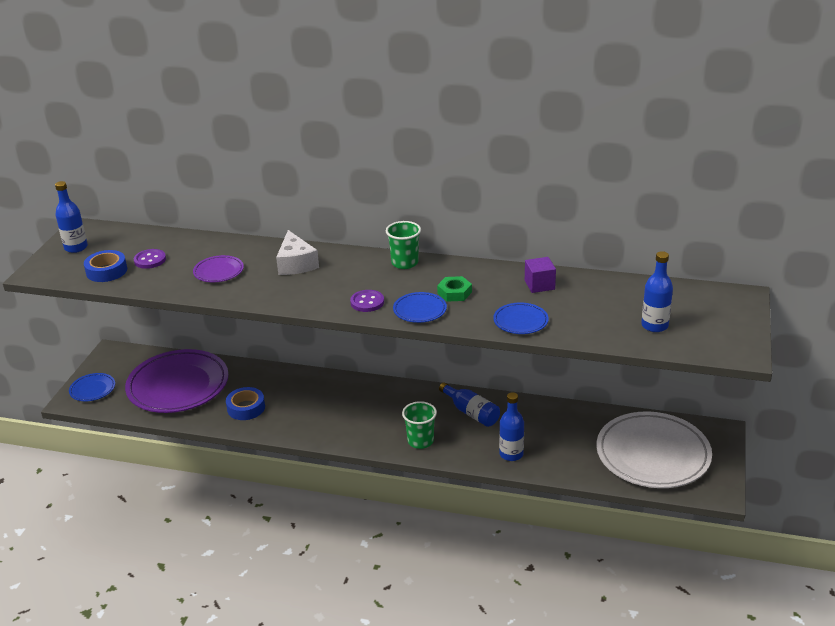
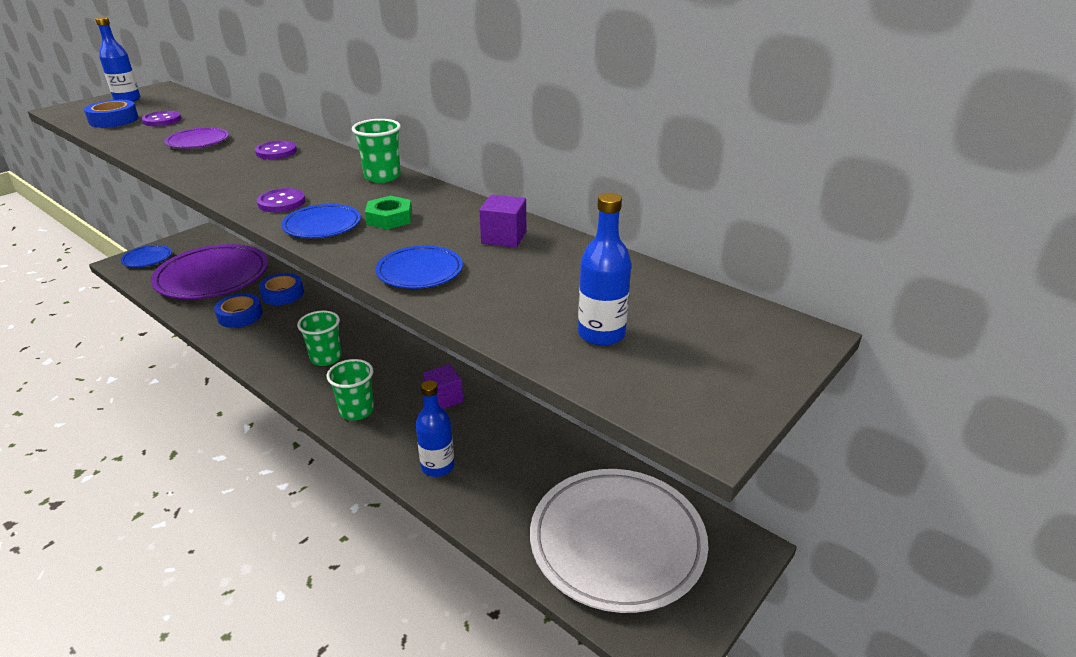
camera: 25 degrees right, 0 degrees up
white cheese [276,230,319,275] -> purple button [255,141,297,159]
blue bottle [439,382,500,427] -> purple cube [423,364,463,409]
none -> blue tape [259,273,304,305]
none -> green cup [297,310,342,366]

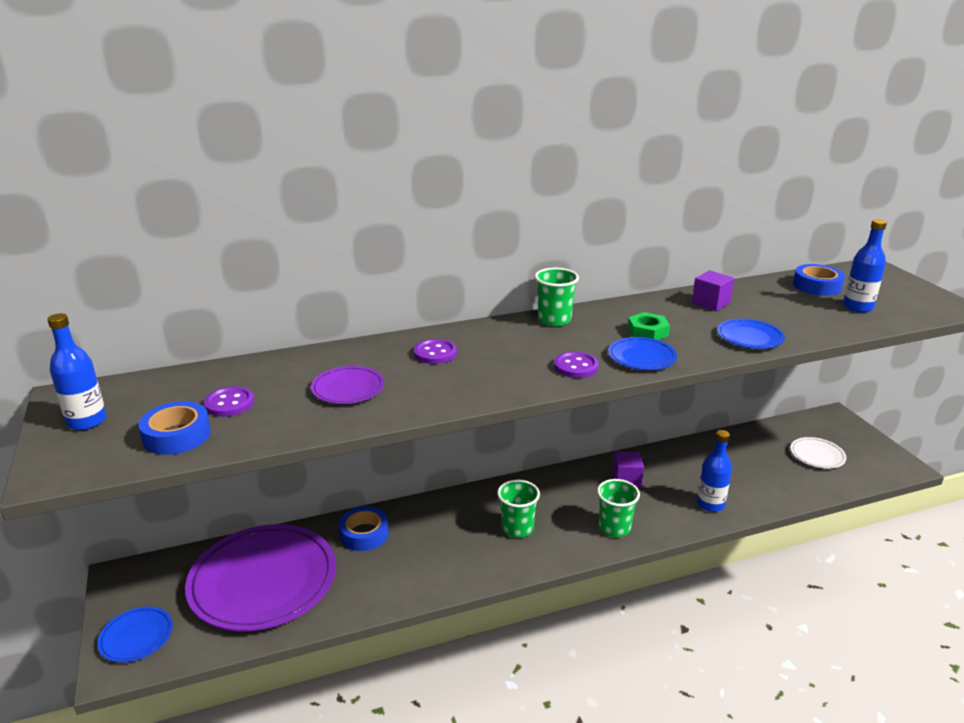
camera: 60 degrees left, 5 degrees down
blue tape [214,293,263,328] -> blue tape moved to [793,264,845,296]
white plate [530,469,708,613] -> white plate [790,437,847,469], size x0.45

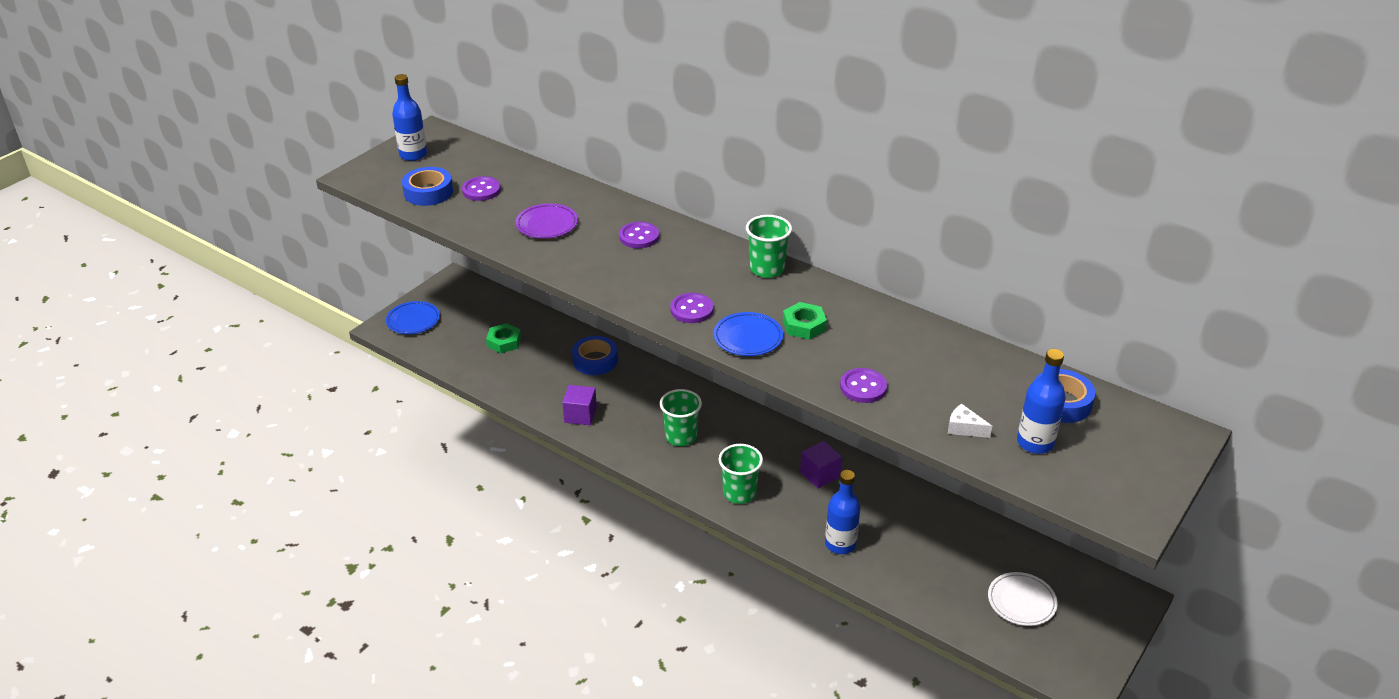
camera: 55 degrees right, 10 degrees up
purple plate [185,524,336,631] -> green nut [486,323,521,353]
purple cube [692,270,734,311] -> purple cube moved to [562,385,597,425]
blue plate [717,319,785,349] -> purple button [840,368,887,403]
none -> white cheese [948,404,992,438]

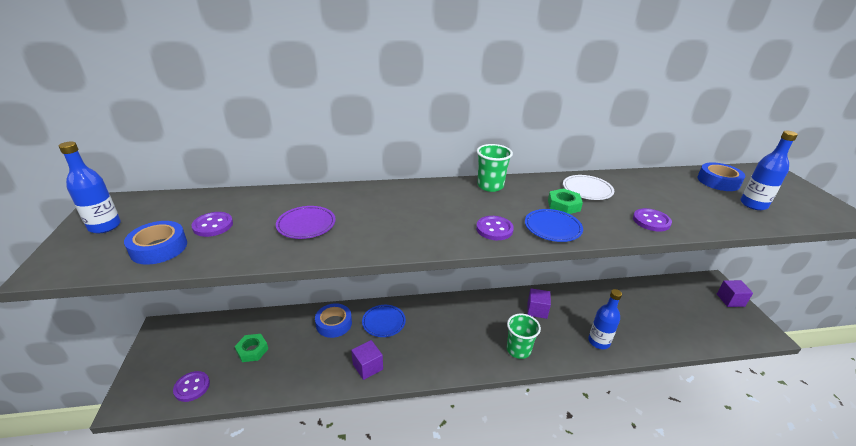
camera: 45 degrees left, 5 degrees down
blue plate [386,301,440,334] -> blue plate moved to [362,305,406,337]
purple button [619,222,659,248] -> purple button moved to [173,371,210,402]
green cup [660,389,702,446] -> none
white cheese [948,404,992,438] -> none
white plate [988,572,1058,626] -> white plate moved to [563,175,614,200]
none -> purple cube [717,280,753,307]

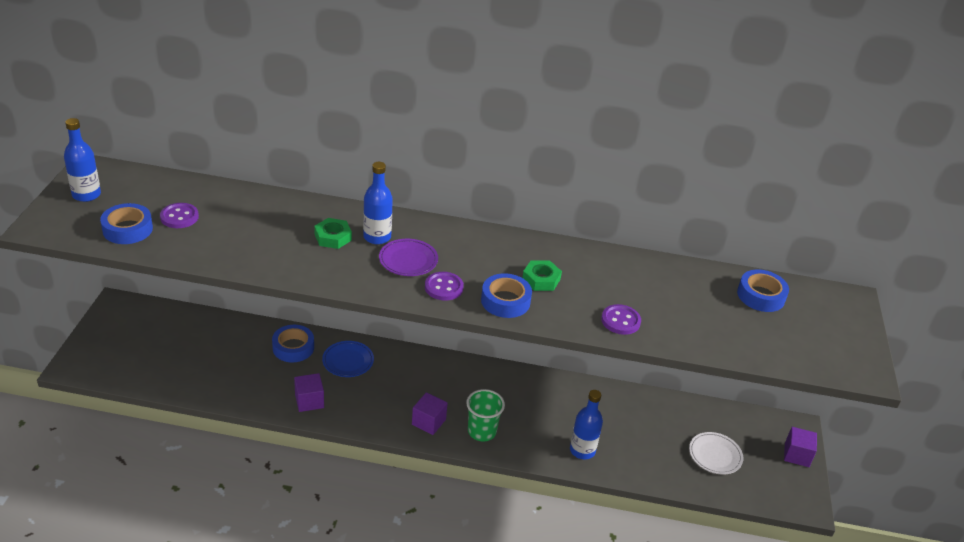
camera: 15 degrees right, 5 degrees up
purple button [173,371,210,402] -> none
green nut [235,334,268,362] -> green nut moved to [314,218,352,249]
purple plate [276,206,336,239] -> purple plate moved to [379,239,438,276]
green cup [477,144,513,192] -> none
blue plate [525,209,583,242] -> blue tape [481,273,532,318]
purple cube [527,288,551,319] -> purple cube moved to [412,392,448,435]
white plate [563,175,614,200] -> white plate moved to [689,432,743,475]
blue bottle [740,131,798,210] -> blue bottle moved to [363,162,393,244]

